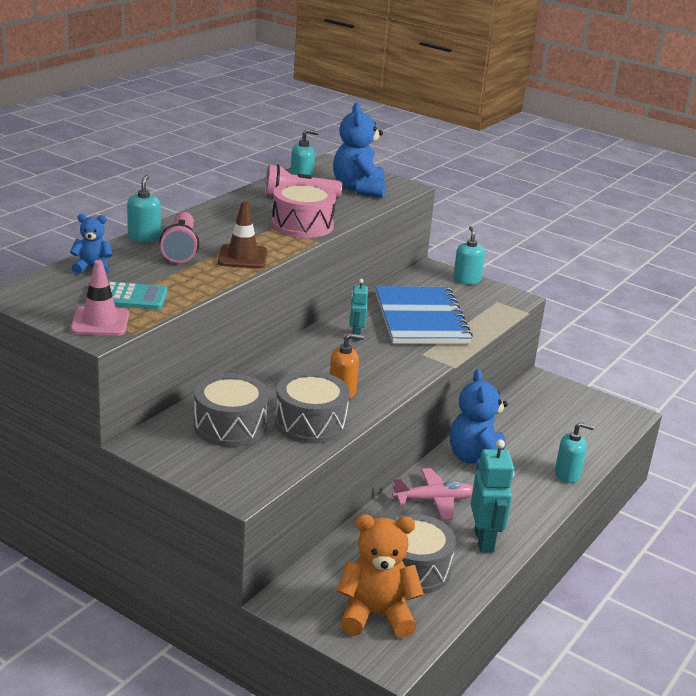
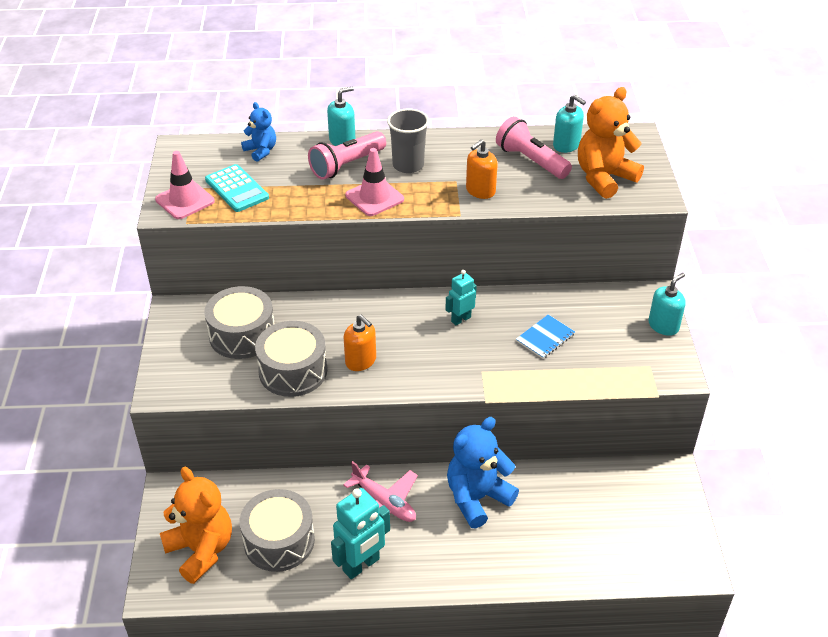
camera: 55 degrees right, 15 degrees up
brown traffic cone [218,201,267,269] -> pink traffic cone [345,148,404,216]
pink drum [272,182,336,238] -> orange soap dispenser [466,139,498,199]
blue teddy bear [333,103,386,198] -> orange teddy bear [578,87,644,199]
blue notebook [375,286,473,344] -> blue notebook [516,315,575,359], size x0.42
turquoise soap dispenser [555,422,594,483] -> none
none -> grey cup [387,108,429,173]

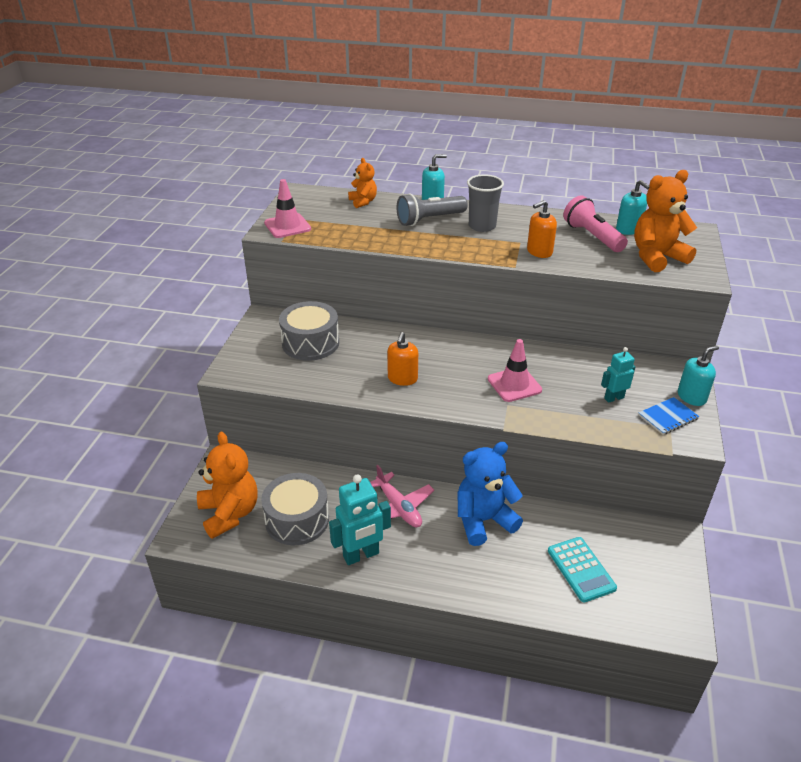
camera: 15 degrees right, 5 degrees down
turquoise calculator [205,164,269,212] -> turquoise calculator moved to [548,537,617,602]
blue teddy bear [241,102,276,162] -> orange teddy bear [348,158,377,208]
grey drum [255,321,327,397] -> none
pink flashlight [308,131,386,180] -> grey flashlight [397,193,468,226]
orange soap dispenser [344,315,376,371] -> orange soap dispenser turned 45 degrees clockwise [387,332,418,386]
pink traffic cone [345,148,404,216] -> pink traffic cone moved to [488,339,542,402]
turquoise robot [445,270,477,325] -> turquoise robot moved to [601,347,635,403]
blue notebook [516,315,575,359] -> blue notebook moved to [639,397,699,435]

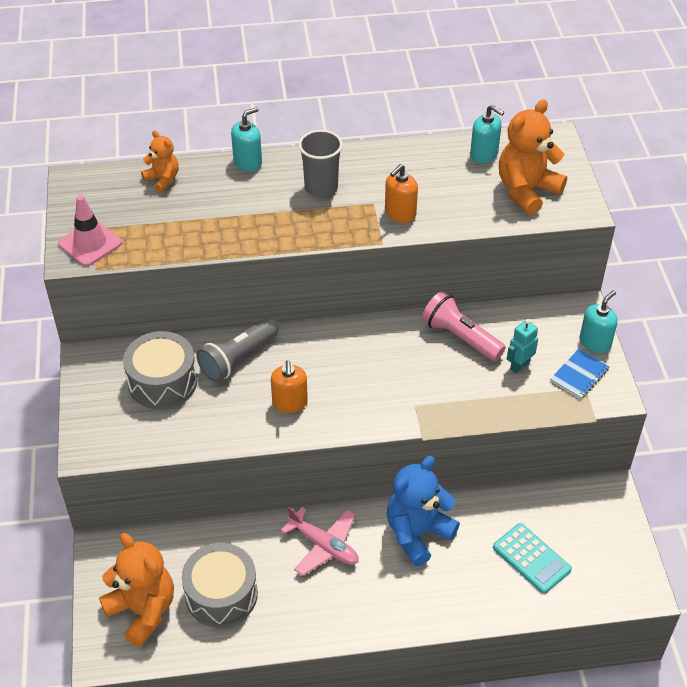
camera: 20 degrees left, 10 degrees up
turquoise robot [329,475,391,565] -> none
grey flashlight [397,193,468,226] -> grey flashlight moved to [197,317,279,382]
pink traffic cone [488,339,542,402] -> none
pink flashlight [563,196,628,252] -> pink flashlight moved to [422,291,506,361]

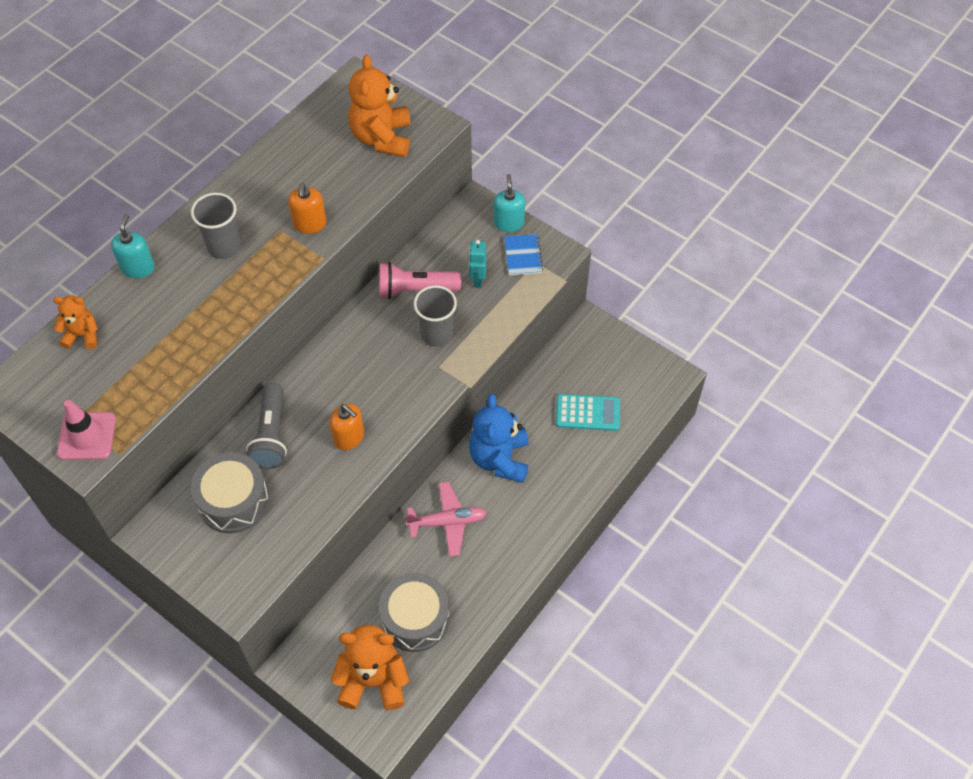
camera: 45 degrees left, 10 degrees up
turquoise soap dispenser [470,105,504,163] -> none
none -> grey cup [414,285,457,347]

